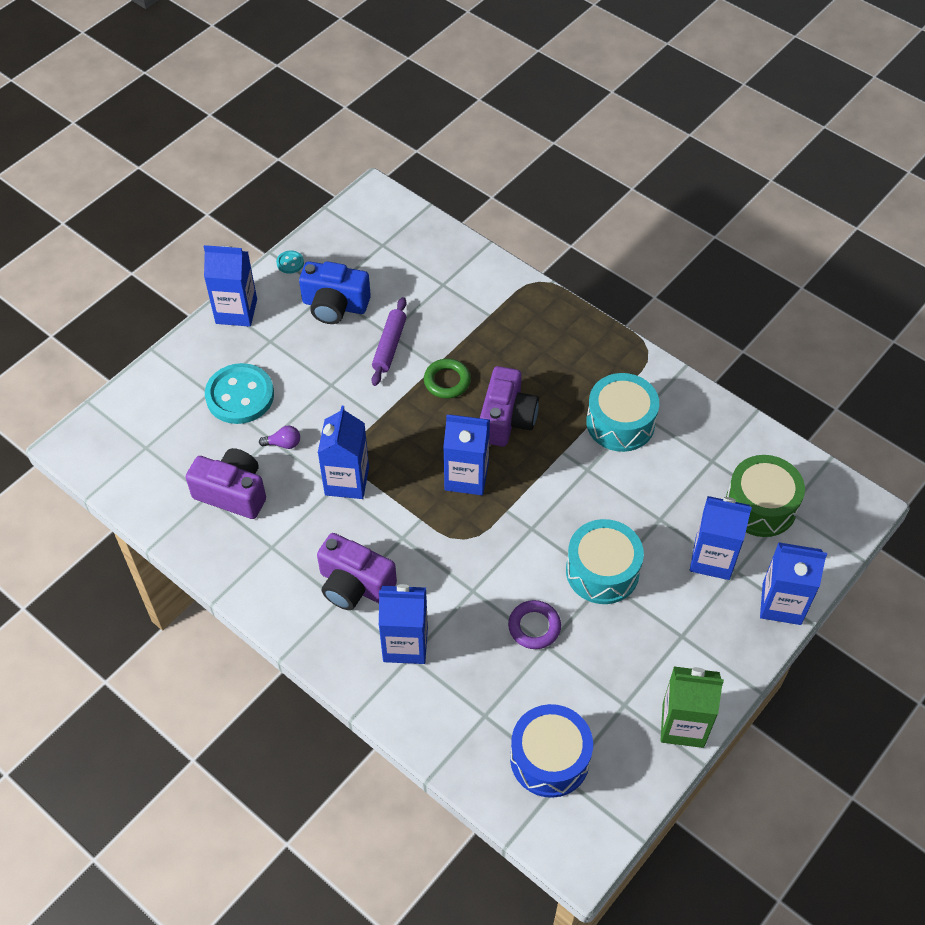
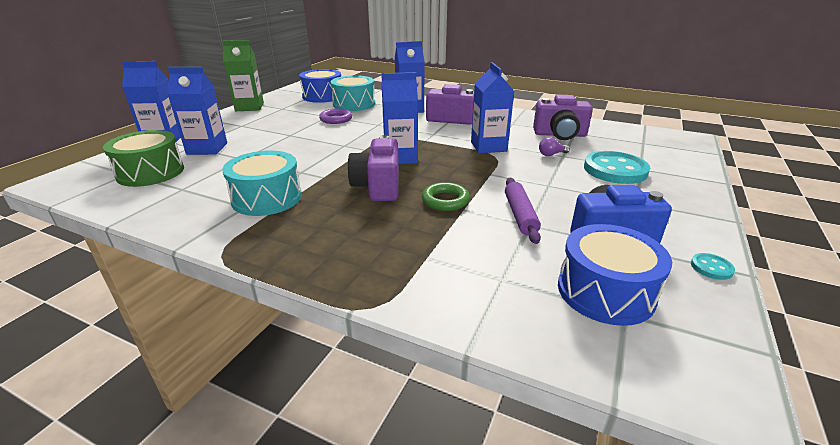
camera: 165 degrees right, 25 degrees down
blue carton [204,245,257,327] -> none
turquoise drum [566,519,644,604] -> turquoise drum moved to [330,75,375,111]
none -> blue drum [558,224,672,326]

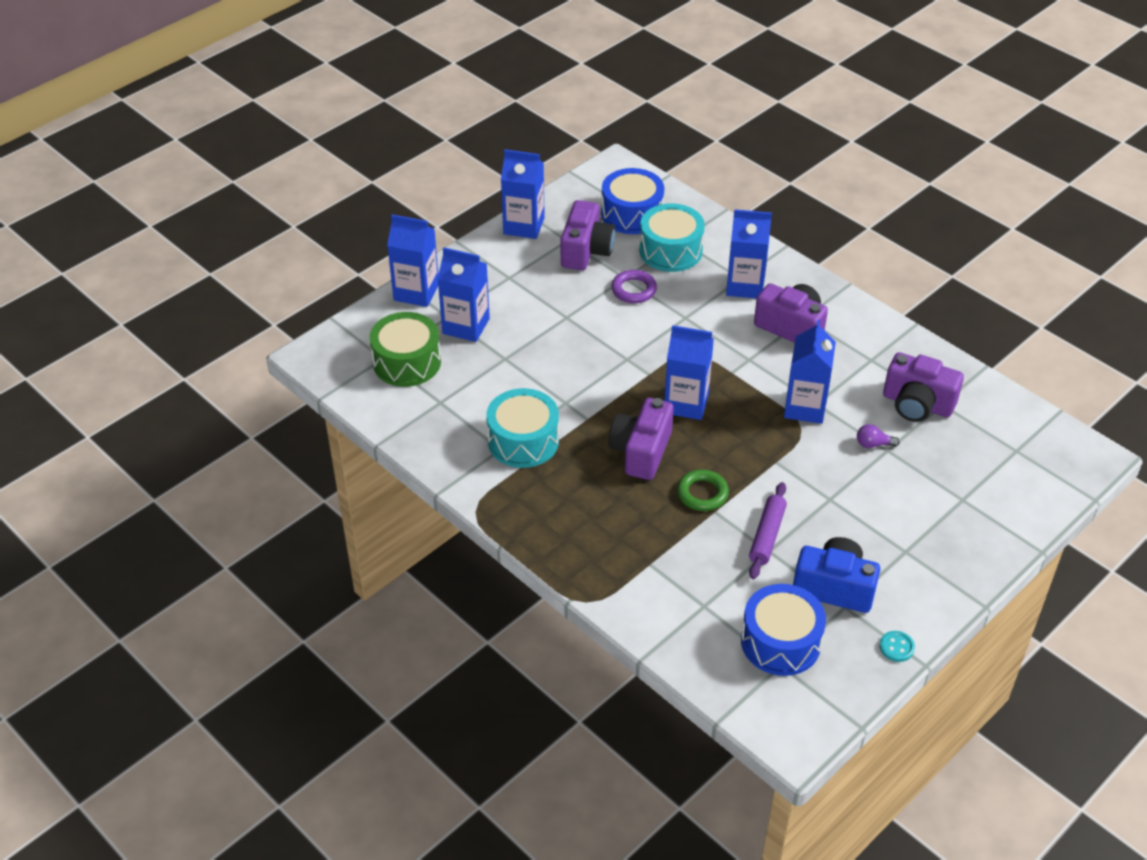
camera: 20 degrees right, 15 degrees up
green carton [222,40,264,111] -> blue carton [501,149,545,239]
turquoise button [584,151,650,184] -> none
none -> purple camera [560,200,615,270]

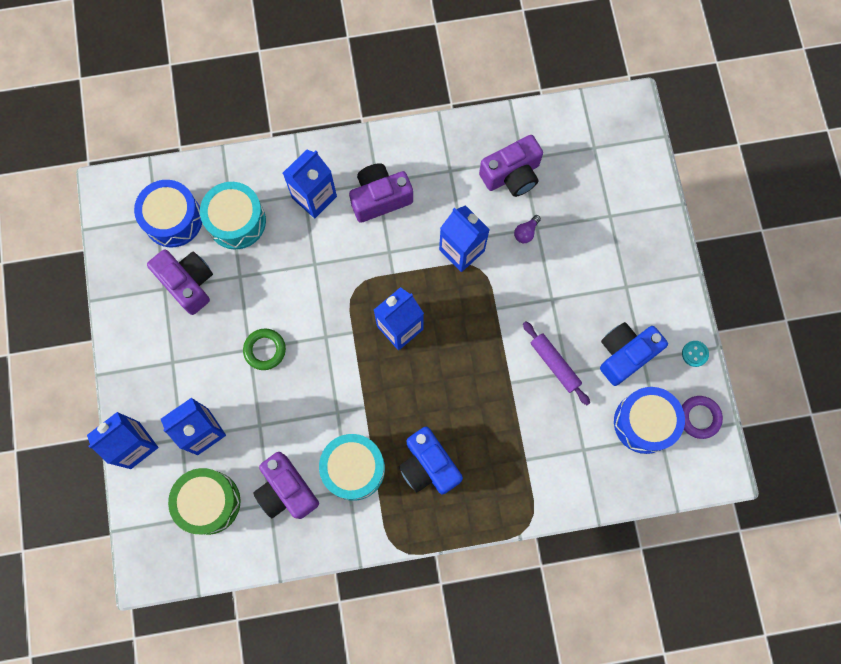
camera: 55 degrees left, 30 degrees up
blue carton [501,149,545,239] -> none
purple camera [609,398,673,480] -> purple camera moved to [253,452,319,519]
purple ring [611,270,657,303] -> purple ring moved to [682,396,723,439]
green ring [677,469,729,511] -> green ring moved to [243,329,286,370]
none -> blue camera [399,427,463,495]

